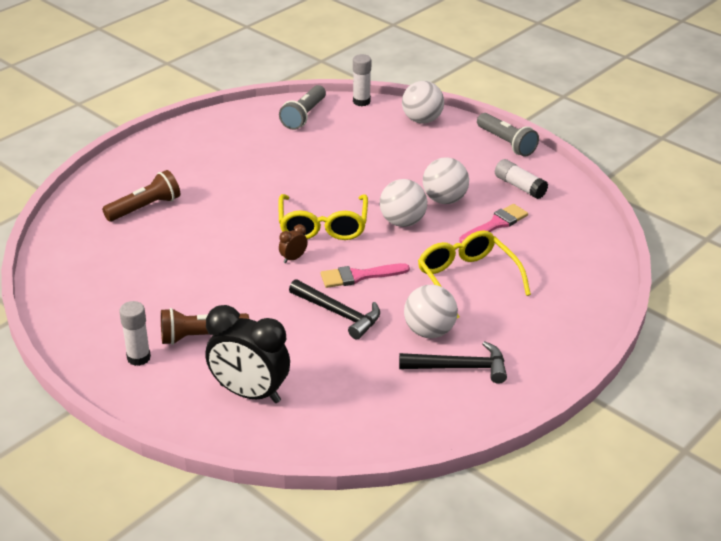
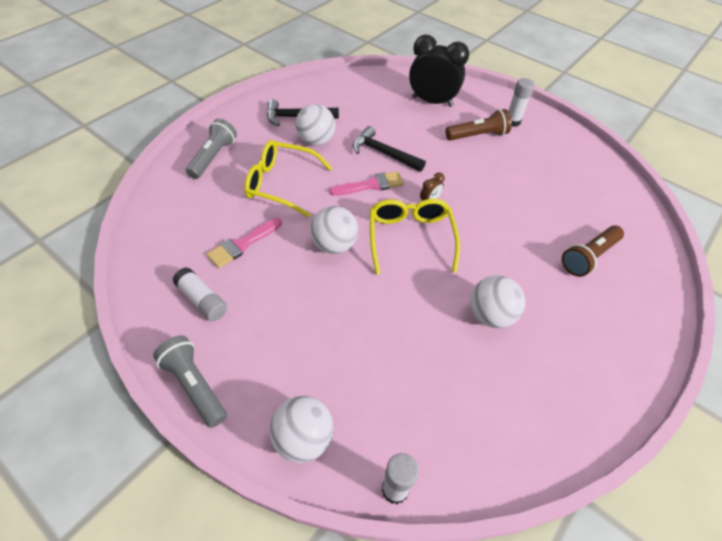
camera: 175 degrees right, 15 degrees up
grey flashlight [279,85,326,130] -> grey flashlight moved to [186,119,237,179]
yellow glasses [418,230,531,318] -> yellow glasses turned 135 degrees clockwise [244,140,333,217]
white ball [423,157,469,204] -> white ball moved to [470,275,525,328]

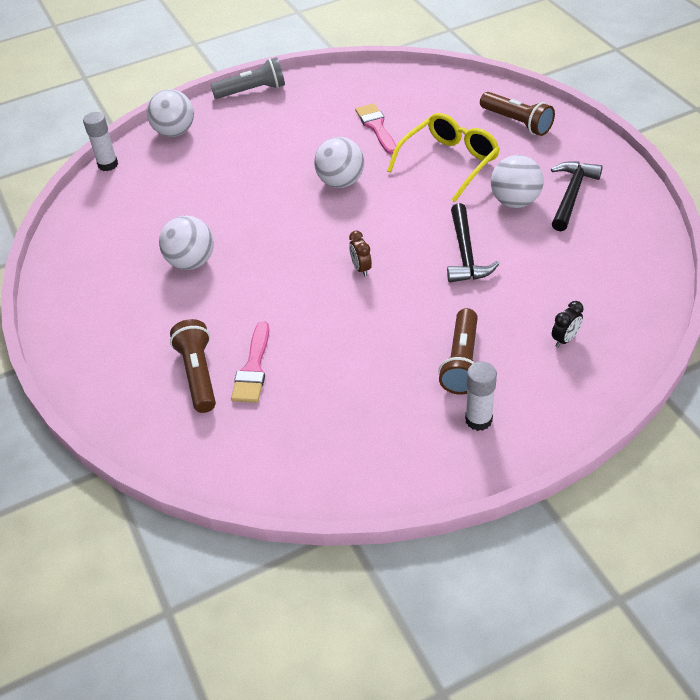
camera: 120 degrees right, 5 degrees down
white glue stick [172,267,227,321] -> none
grey flashlight [186,119,237,179] -> brown flashlight [480,92,555,136]
pink brush [329,171,404,196] -> pink brush moved to [231,321,269,403]
black hammer [353,126,426,172] -> black hammer turned 120 degrees clockwise [447,203,500,283]
yellow glasses [370,199,460,274] -> none
black clock [409,35,469,107] -> black clock [552,301,584,347], size x0.42

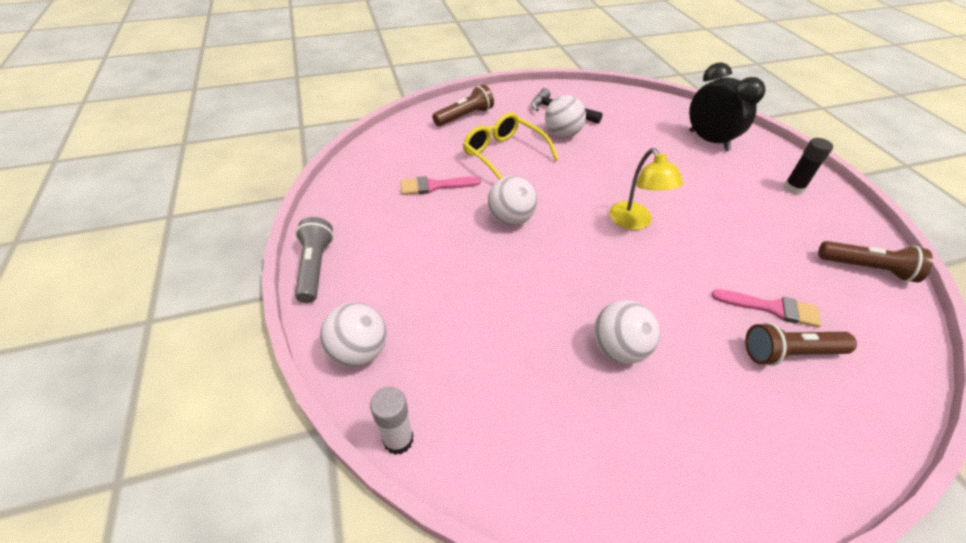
camera: 85 degrees left, 0 degrees up
brown clock [349,231,372,277] -> yellow lamp [609,148,684,230]
brown flashlight [438,308,478,395] -> brown flashlight moved to [818,241,933,283]
black hammer [447,203,500,283] -> none
white glue stick [465,362,497,431] -> black glue stick [783,138,833,195]
black clock [552,301,584,347] -> black clock [689,62,766,151], size x2.41

